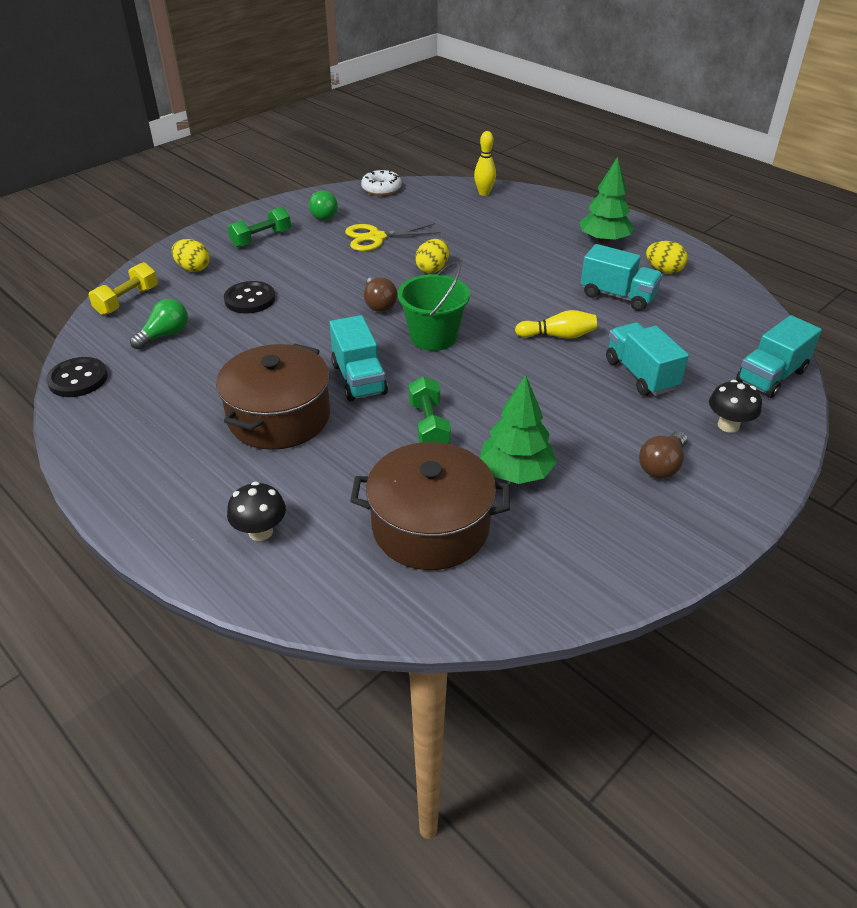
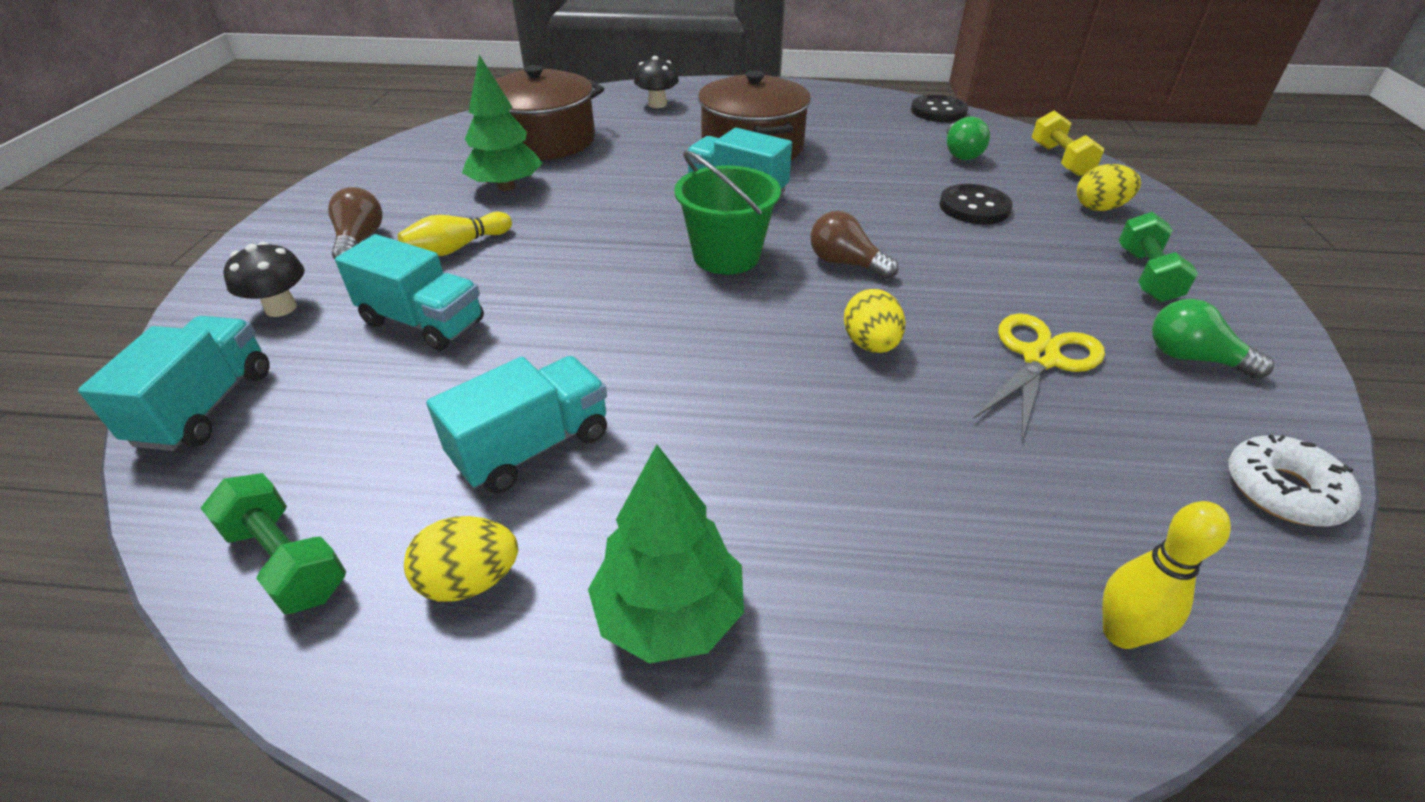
camera: 140 degrees right, 0 degrees up
green dumbbell [409,376,451,444] -> green dumbbell moved to [201,473,346,614]
yellow bowling pin [515,310,597,339] -> yellow bowling pin moved to [398,212,512,256]
turquoise truck [581,244,663,311] -> turquoise truck turned 150 degrees clockwise [426,356,607,494]

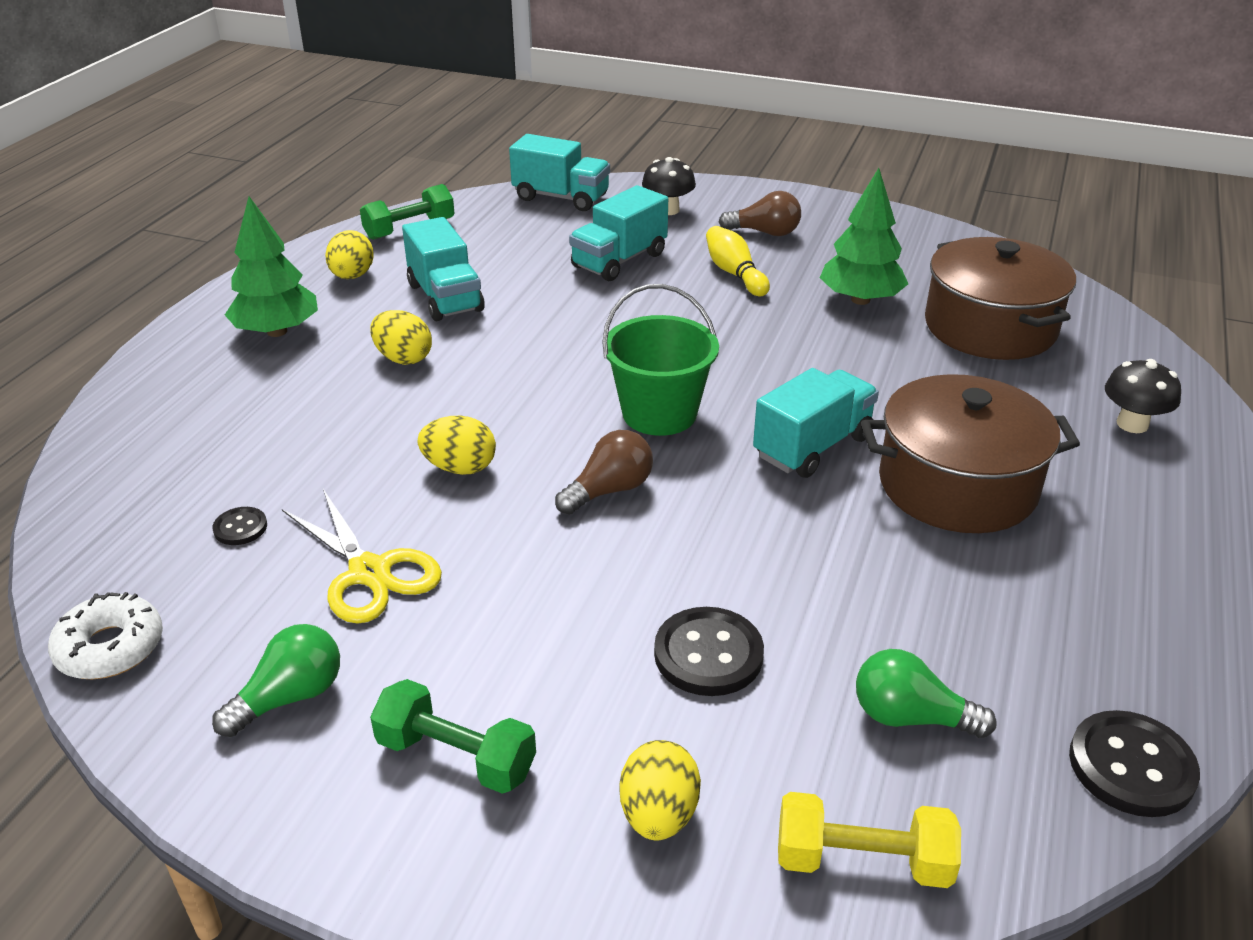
camera: 105 degrees right, 5 degrees down
yellow bowling pin [1102,501,1231,649] -> none
none -> black button [213,507,267,545]
none -> yellow egg [370,310,432,365]

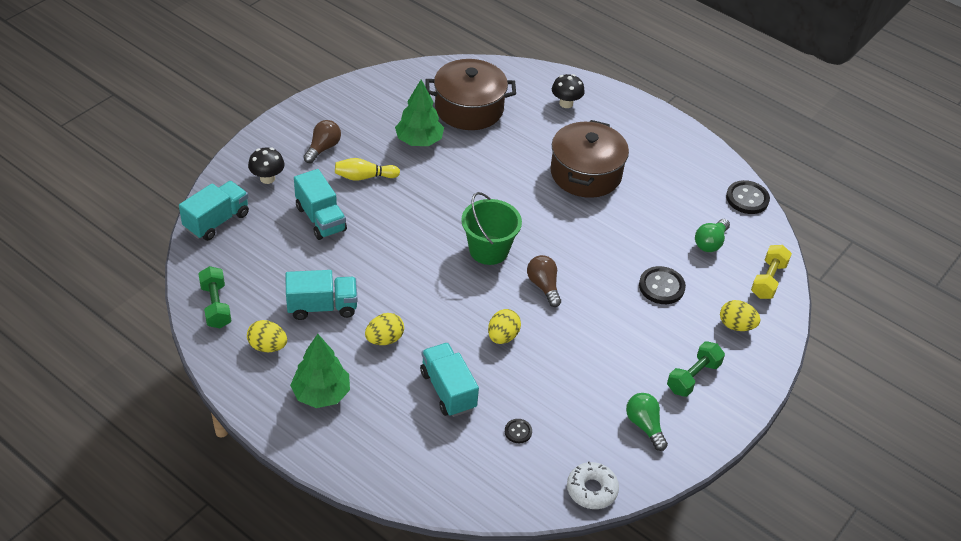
camera: 75 degrees left, 10 degrees up
yellow scissors [282,489,442,624] -> none
turquoise truck [753,368,879,478] -> turquoise truck moved to [420,343,479,417]

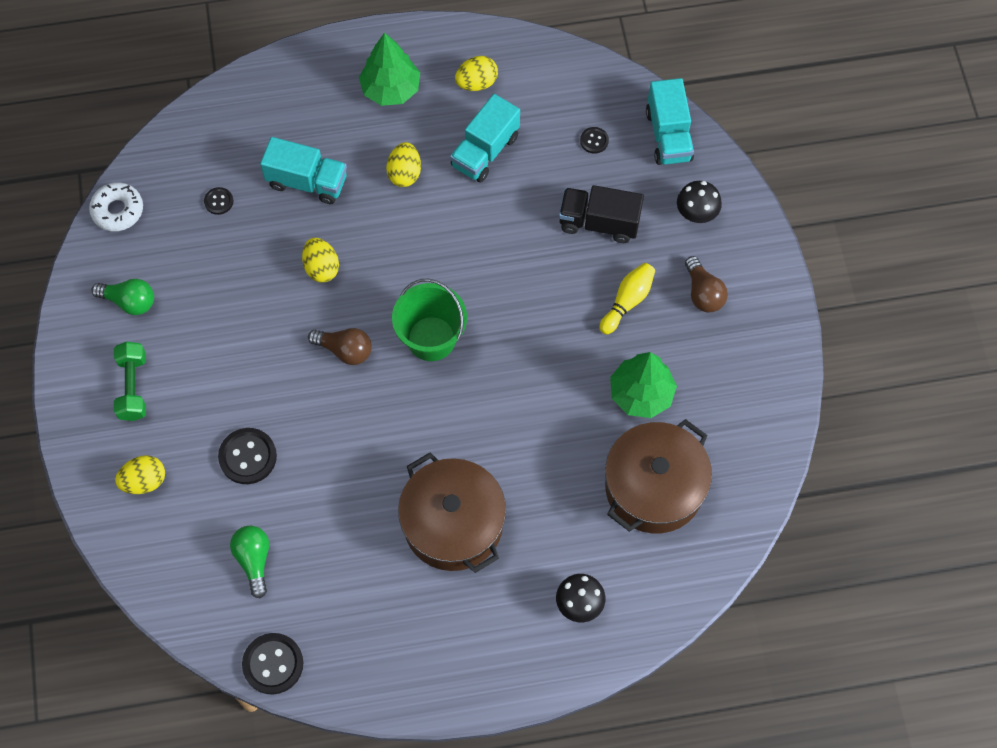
camera: 135 degrees right, 20 degrees up
green dumbbell [198,266,231,328] -> none
turquoise truck [294,169,347,240] -> black truck [559,185,644,243]
yellow dumbbell [751,245,792,299] -> none
none -> black button [580,127,609,154]

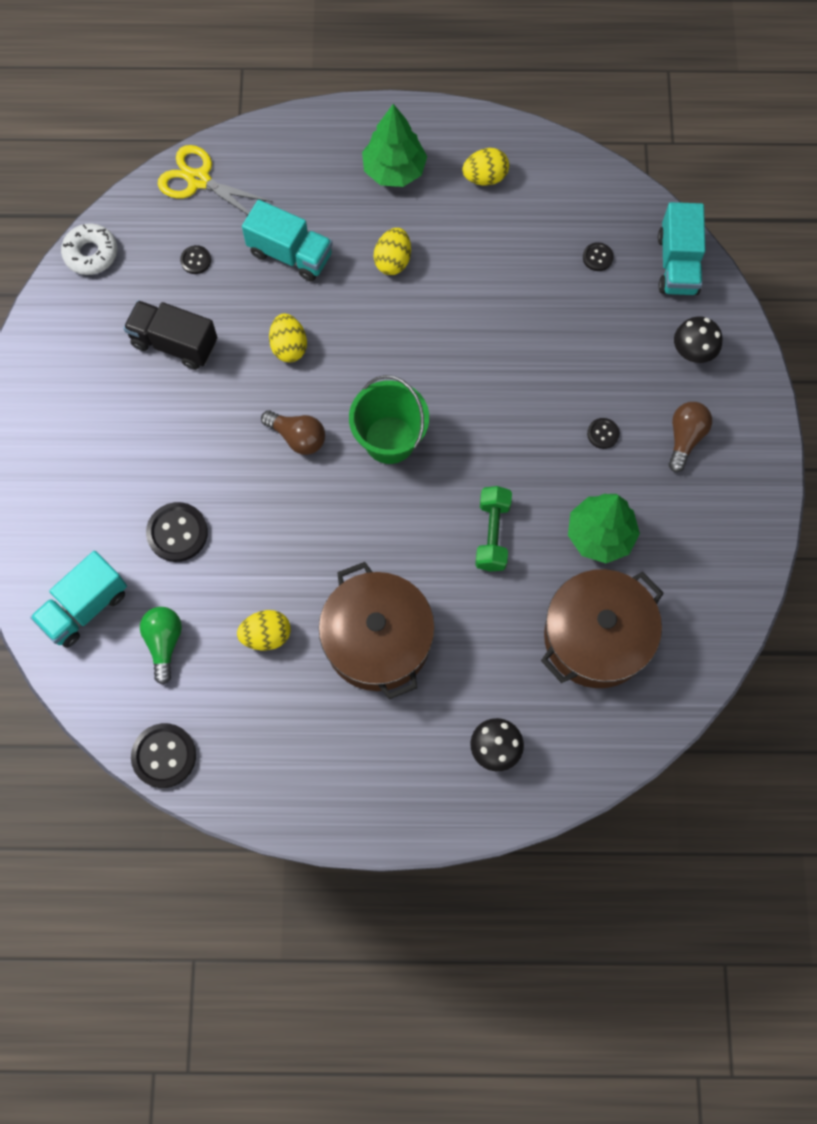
camera: 10 degrees right, 5 degrees up
green light bulb [91,279,154,315] -> none
green dumbbell [114,342,146,421] -> green dumbbell moved to [475,486,512,572]
yellow egg [115,455,165,494] -> yellow egg moved to [237,610,291,650]
turquoise truck [450,94,520,182] -> turquoise truck moved to [30,551,127,648]
black truck [559,185,644,243] -> black truck moved to [123,300,217,370]
yellow bowling pin [600,263,655,334] -> black button [587,418,620,449]
brown light bulb [685,256,728,313] -> brown light bulb turned 150 degrees counterclockwise [669,402,712,472]
none -> yellow scissors [158,145,273,215]

